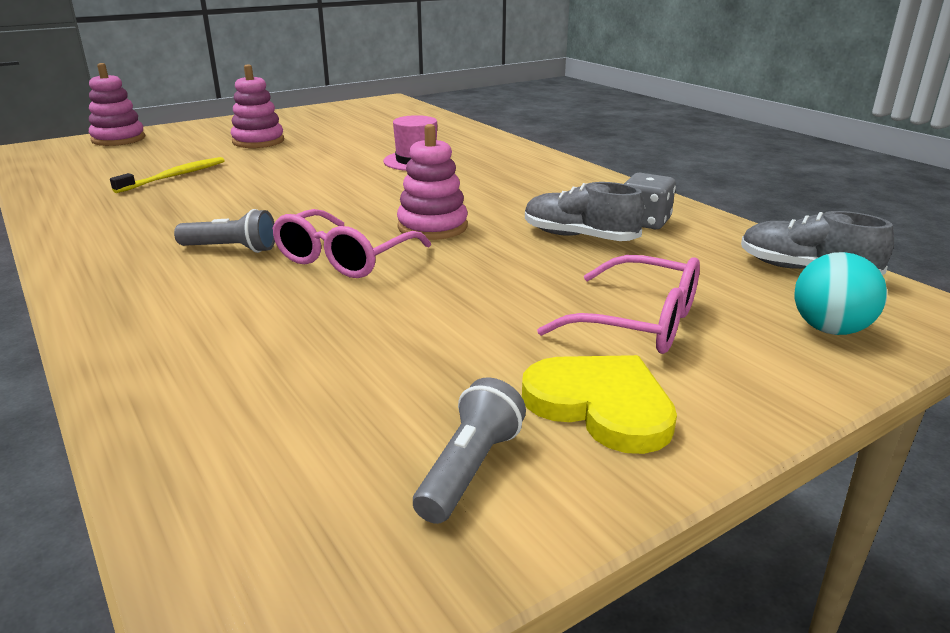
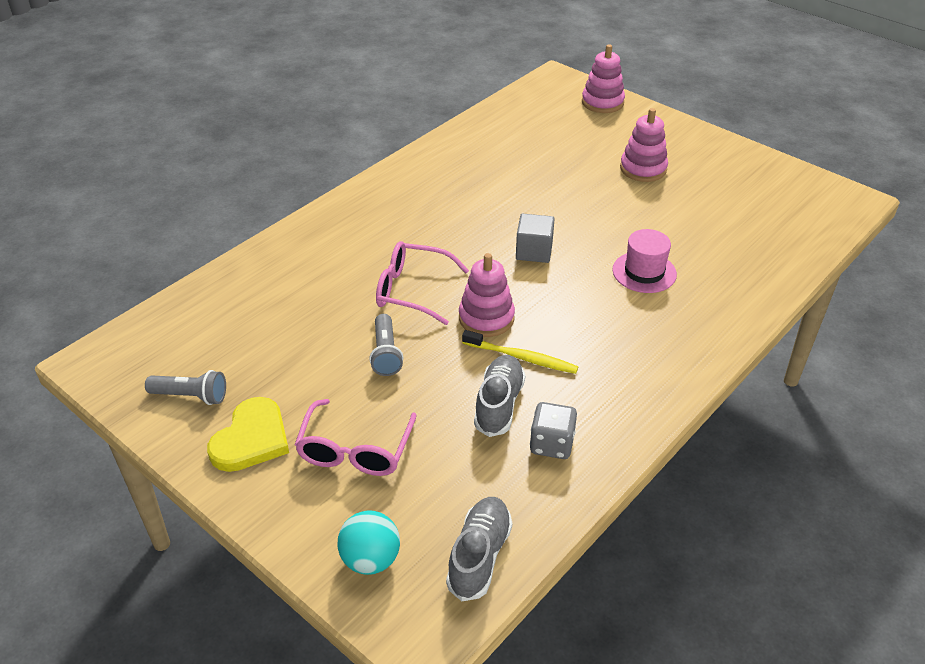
camera: 75 degrees right, 15 degrees up
yellow toothbrush [110,157,225,193] -> yellow toothbrush moved to [462,330,578,374]
grey flashlight [174,209,275,253] -> grey flashlight moved to [369,314,403,376]
none -> grey cube [516,214,555,263]

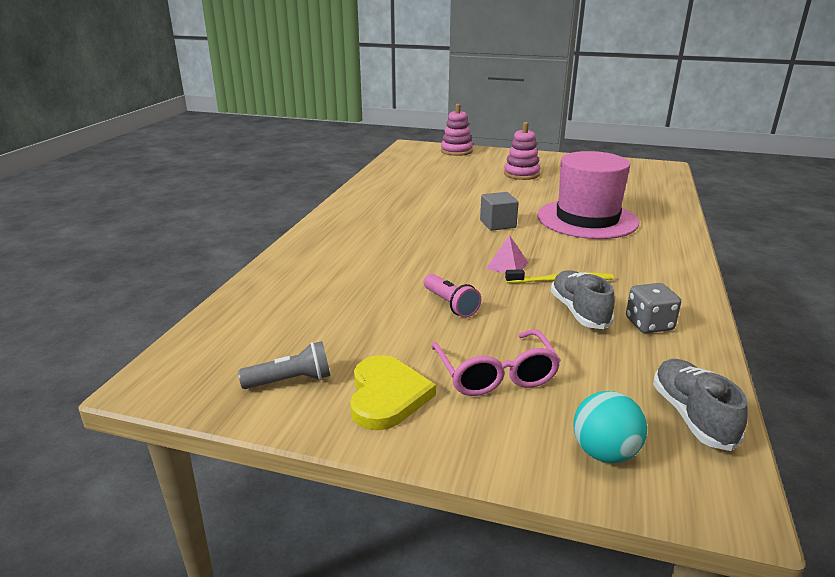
camera: 25 degrees left, 15 degrees down
grey flashlight [369,314,403,376] -> pink flashlight [424,274,481,318]
pink glasses [376,241,469,325] -> none
pink stacking toy [459,253,515,337] -> pink pyramid [486,235,528,273]
pink hat [613,229,677,293] -> pink hat [537,151,639,239], size x1.92

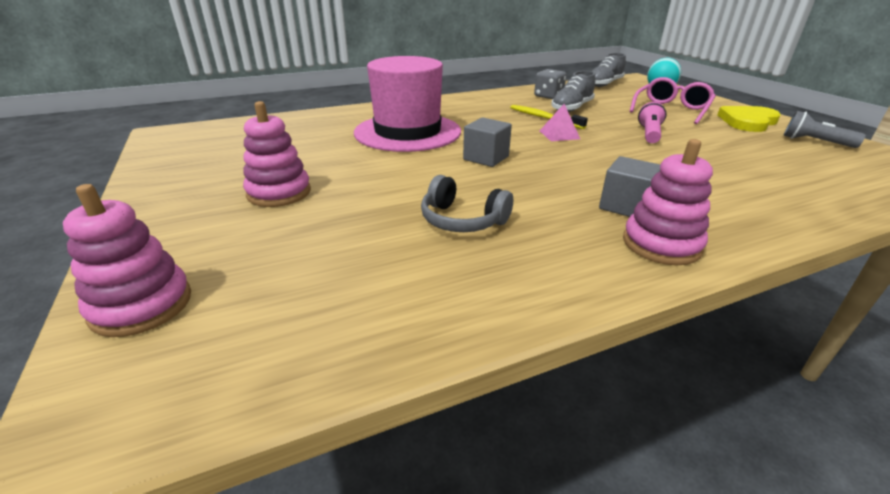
camera: 130 degrees left, 5 degrees up
none -> grey headphones [421,175,513,232]
none -> grey cube [599,156,660,217]
none -> pink stacking toy [623,139,713,265]

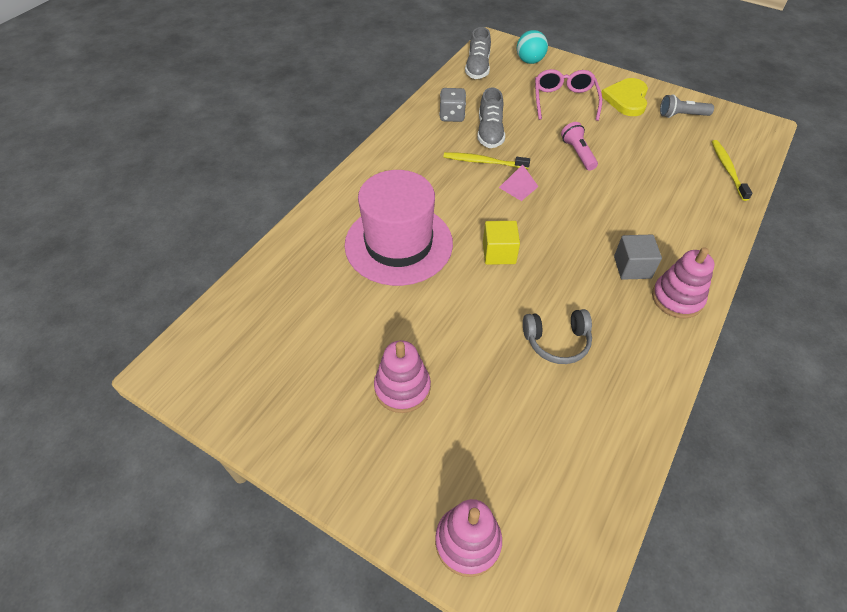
camera: 35 degrees left, 20 degrees up
grey cube [463,117,512,167] -> yellow cube [483,221,520,265]
none -> yellow toothbrush [712,140,753,201]

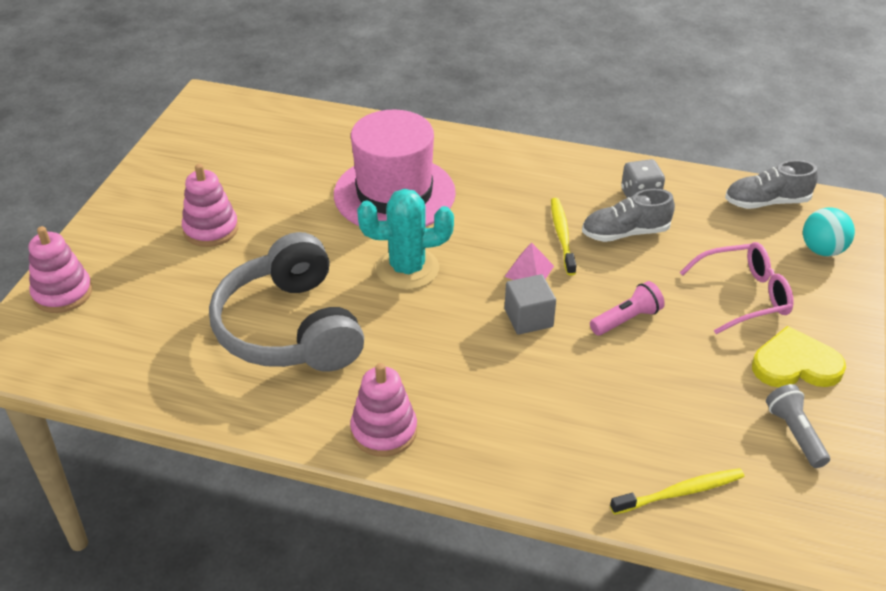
camera: 75 degrees right, 10 degrees down
yellow cube [483,221,520,265] -> turquoise cactus [357,189,454,290]
grey headphones [523,309,592,364] -> grey headphones [209,232,364,372], size x2.04
grey cube [614,235,662,280] -> grey cube moved to [505,274,556,335]

